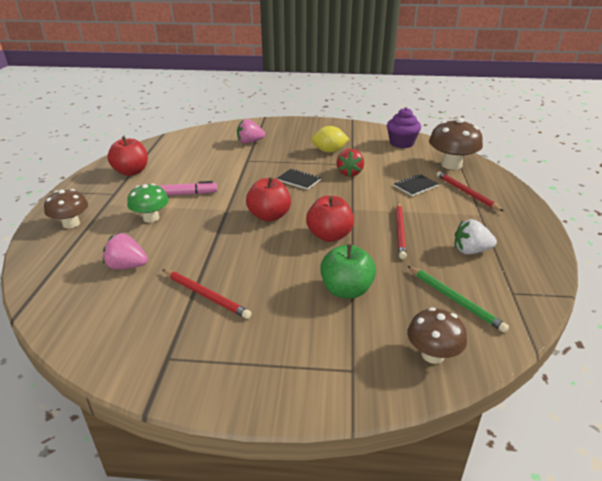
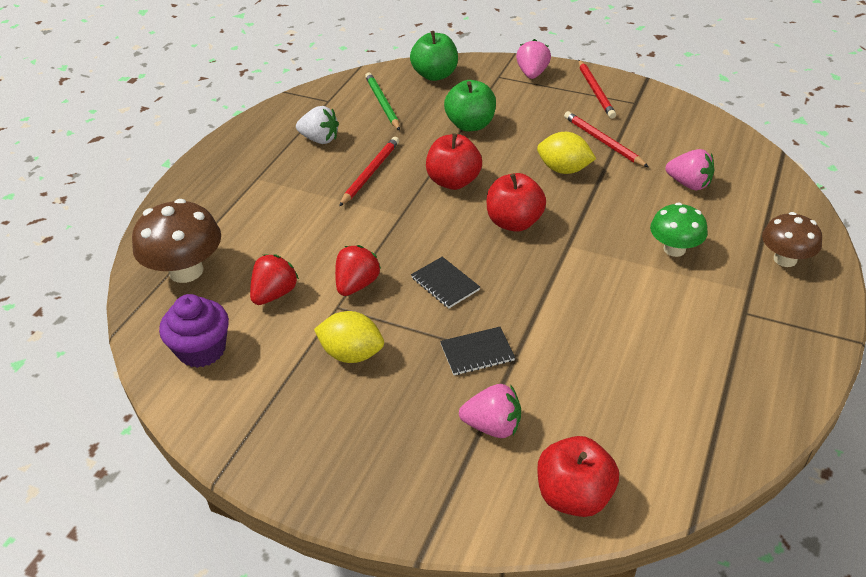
camera: 160 degrees left, 10 degrees up
red apple [107,136,148,176] -> red apple moved to [537,436,619,517]
pink marker [157,181,218,196] -> none
black notebook [394,174,439,196] -> black notebook moved to [440,327,515,375]
brown mushroom [407,307,467,364] -> green apple [410,31,458,81]
red pencil [436,171,503,211] -> red pencil moved to [578,60,616,119]
none -> red strawberry [250,255,299,305]
none -> pink strawberry [516,39,551,79]
none -> yellow lemon [537,132,596,174]

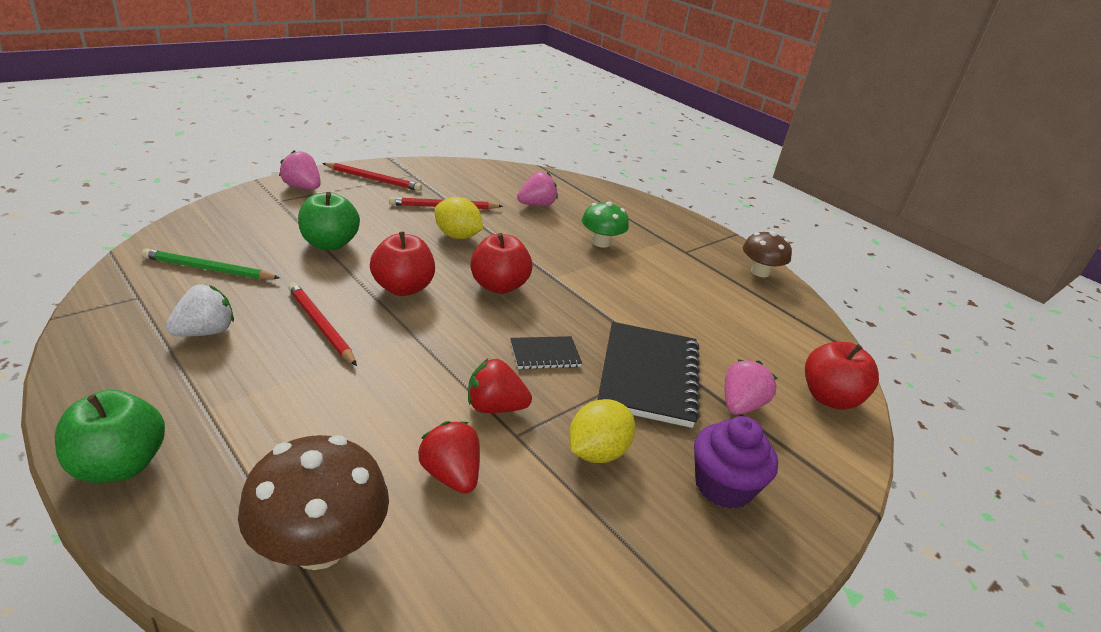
camera: 70 degrees left, 10 degrees down
purple cupcake [159,294,229,368] -> purple cupcake moved to [694,416,778,509]
red strawberry [335,245,381,296] -> red strawberry turned 45 degrees counterclockwise [468,358,532,413]
green apple [410,31,458,81] -> green apple moved to [55,390,165,483]
black notebook [440,327,515,375] -> black notebook [598,322,700,428], size x2.04
yellow lemon [537,132,596,174] -> yellow lemon turned 75 degrees clockwise [435,197,483,239]
brown mushroom [762,212,822,267] -> brown mushroom moved to [743,231,792,277]

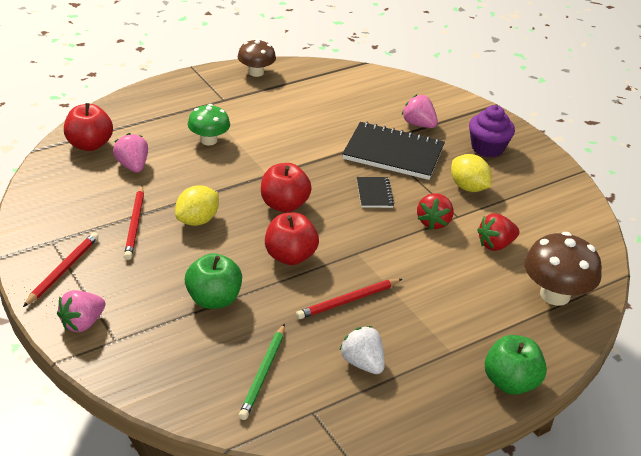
camera: 80 degrees left, 5 degrees up
red apple [805,342,879,410] -> red apple moved to [64,103,113,151]

